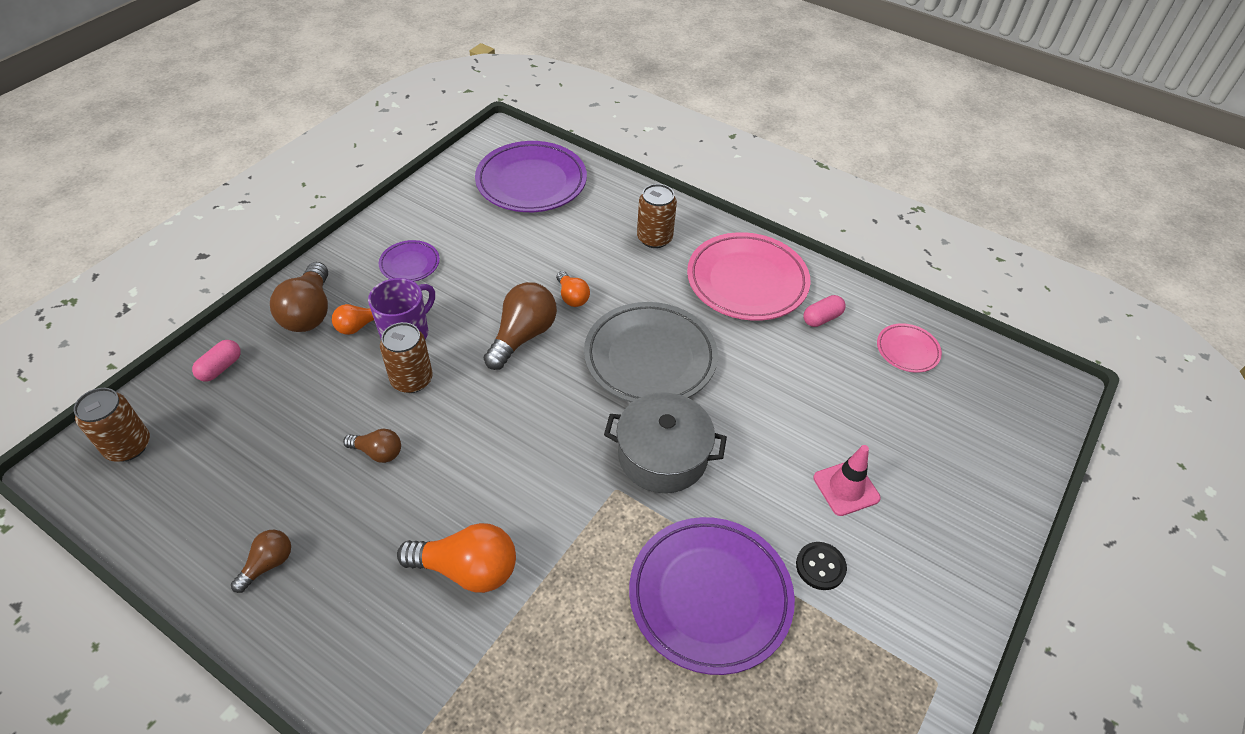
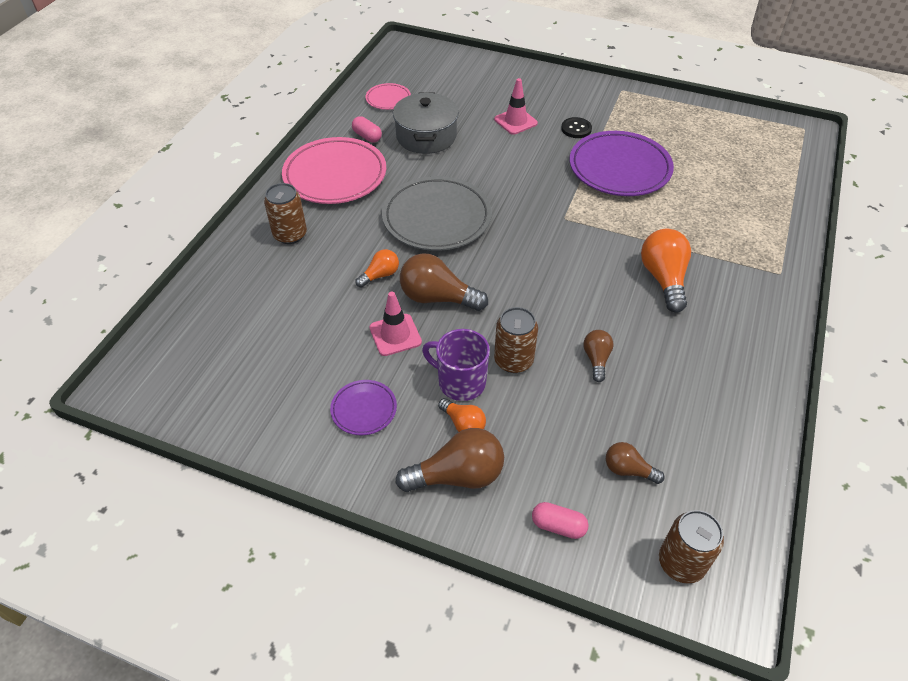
camera: 100 degrees left, 0 degrees up
brown light bulb [231,530,291,593] -> brown light bulb moved to [606,442,665,484]
purple plate [475,141,587,212] -> none
grey pot [604,392,727,493] -> grey pot moved to [393,92,459,154]
none -> pink traffic cone [369,291,422,356]

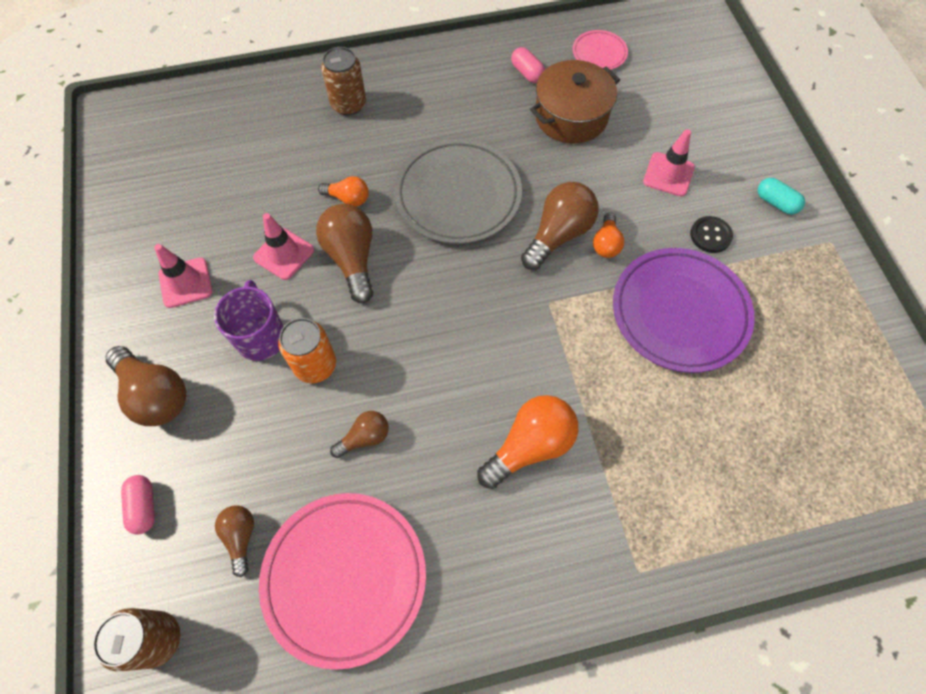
camera: 55 degrees right, 15 degrees up
pink plate [282,137,386,204] -> pink plate moved to [259,493,426,670]
purple plate [330,380,397,435] -> pink traffic cone [154,244,212,308]
pink capsule [352,116,382,143] -> pink capsule turned 45 degrees counterclockwise [511,47,545,83]
grey pot [393,92,459,154] -> brown pot [530,60,620,144]
orange light bulb [438,398,486,432] -> orange light bulb moved to [593,213,624,258]
brown can [494,307,538,373] -> orange can [278,318,336,383]
none -> brown light bulb [521,182,598,270]
none -> turquoise capsule [758,178,805,215]

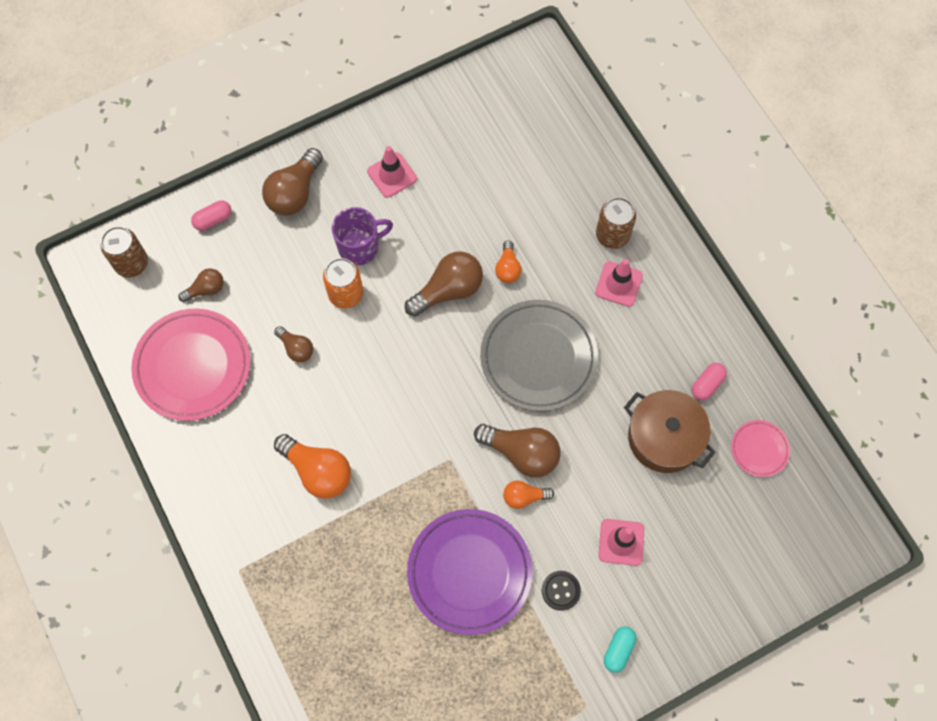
camera: 75 degrees right, 5 degrees up
pink traffic cone [253,213,314,280] -> pink traffic cone moved to [595,259,643,307]

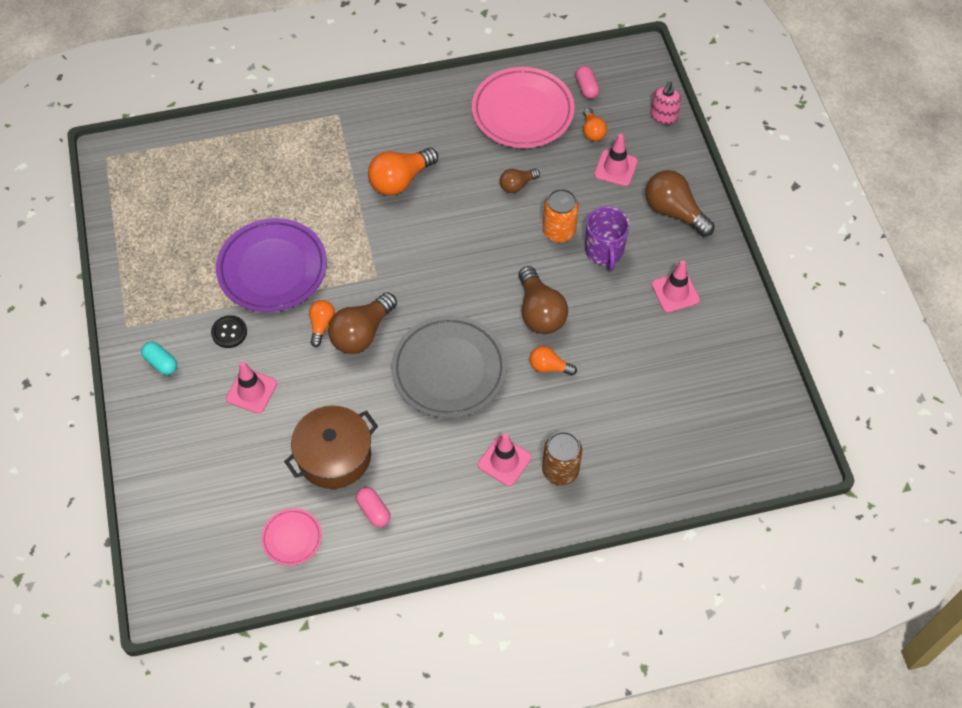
camera: 105 degrees right, 10 degrees down
brown can [101,226,148,278] -> none
brown light bulb [178,268,224,302] -> orange light bulb [583,108,607,141]
pink capsule [191,200,231,231] -> pink capsule moved to [575,66,600,99]
none -> pink traffic cone [594,134,638,186]
none -> pink soap dispenser [650,82,681,125]

